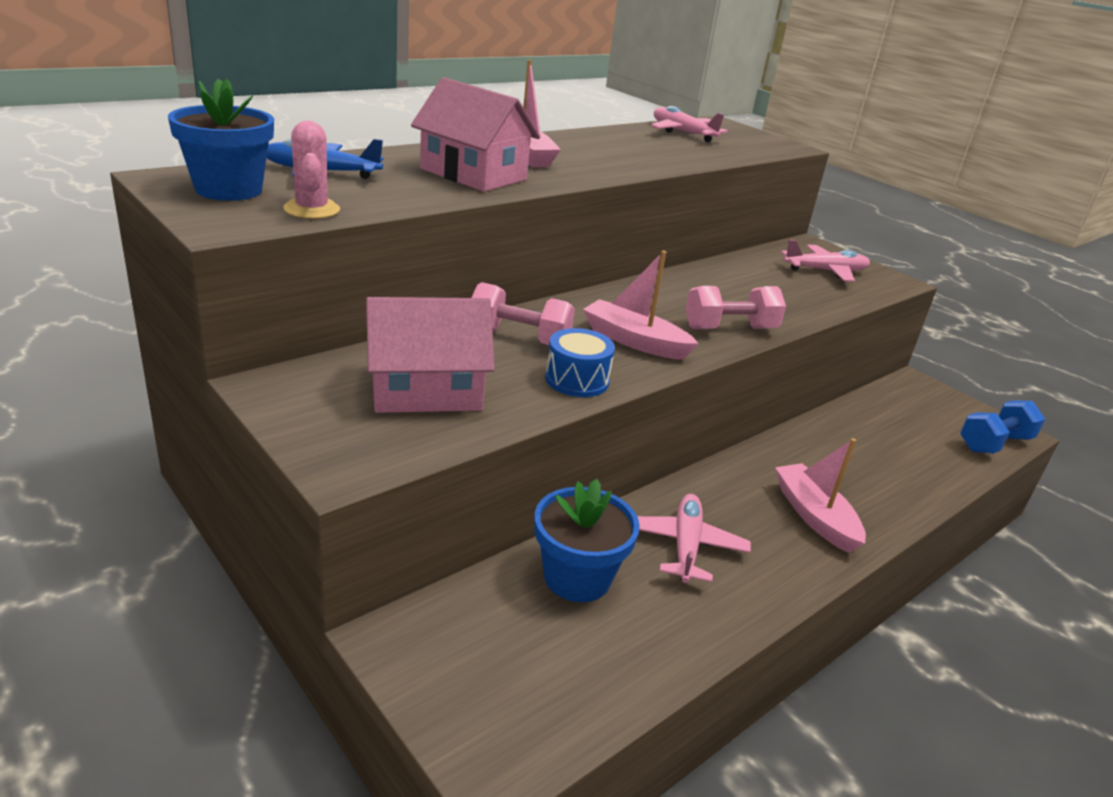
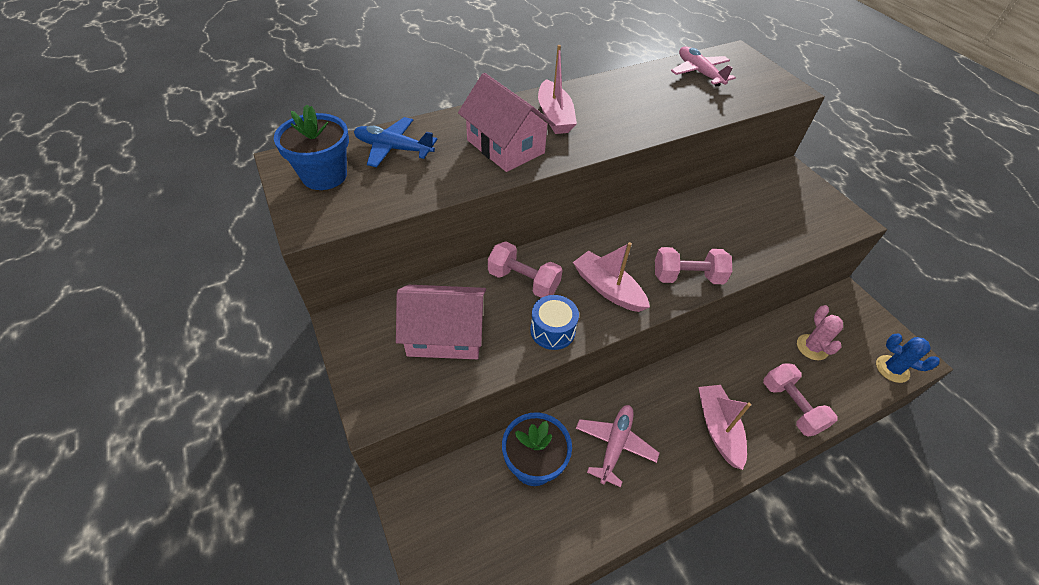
camera: 15 degrees right, 20 degrees up
pink cactus [283,120,340,219] -> pink cactus moved to [797,305,843,361]
pink plane [781,240,870,282] -> none
blue dumbbell [960,401,1045,454] -> blue cactus [876,334,940,383]
none -> pink dumbbell [763,363,838,437]

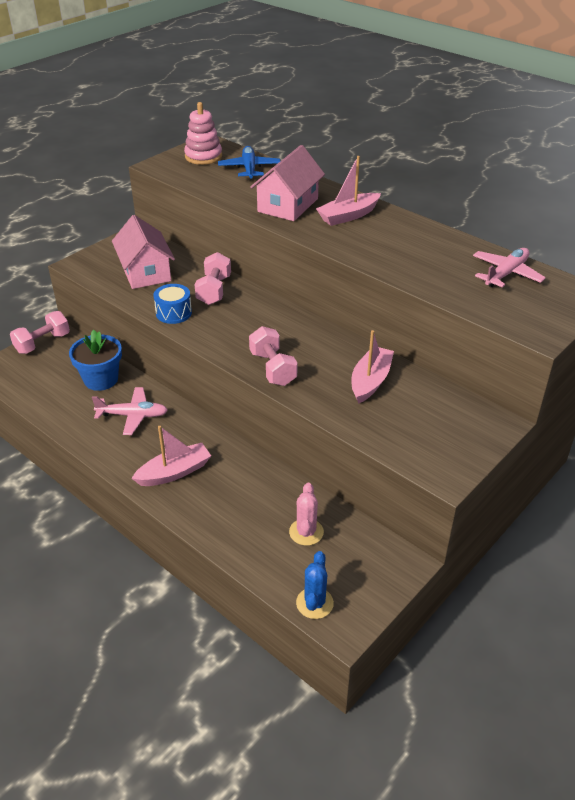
camera: 70 degrees right, 10 degrees down
blue flower pot [274,104,349,190] -> pink stacking toy [184,102,222,165]
pink boat [573,242,650,312] -> pink boat moved to [352,330,394,404]
pink dumbbell [763,363,838,437] -> pink dumbbell moved to [10,311,70,354]
pink cactus [797,305,843,361] -> pink cactus turned 60 degrees counterclockwise [289,483,324,546]

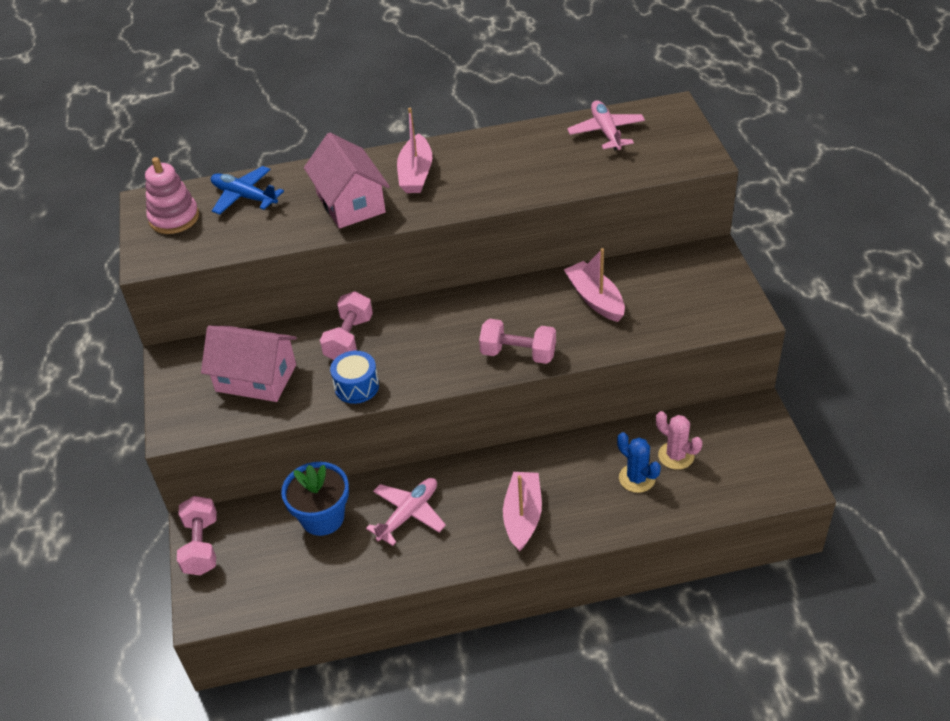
camera: 50 degrees left, 5 degrees up
pink dumbbell [195,252,231,305] -> pink dumbbell turned 60 degrees clockwise [320,291,373,360]
blue cactus [296,551,334,619] -> blue cactus moved to [617,432,661,493]

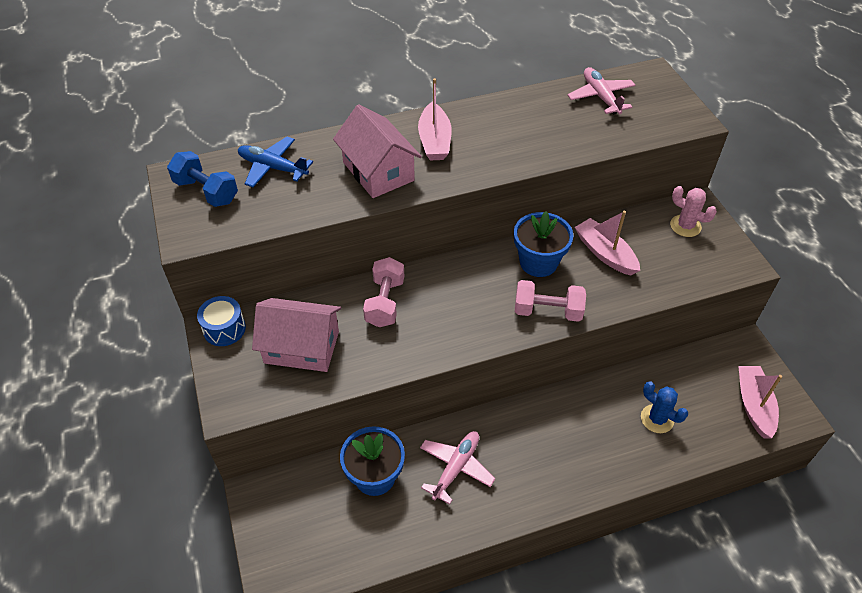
camera: 10 degrees left, 5 degrees up
pink stacking toy [145,157,199,234] -> blue dumbbell [167,151,238,207]
pink dumbbell [177,496,217,576] -> none
blue drum [330,351,379,404] -> blue drum moved to [197,296,246,346]
pink boat [503,472,542,551] -> pink boat moved to [738,366,782,439]
pink cactus [656,411,702,470] -> pink cactus moved to [670,186,717,237]
none -> blue flower pot [514,212,574,277]

